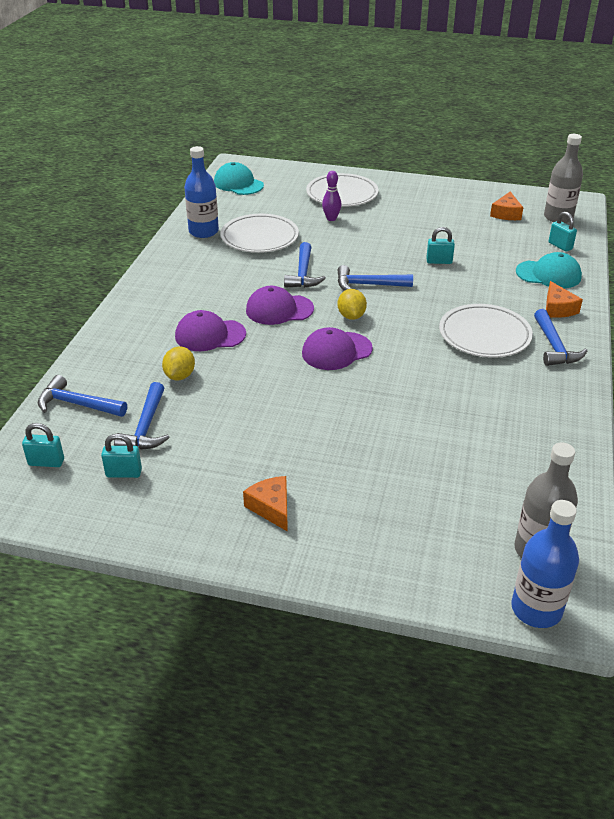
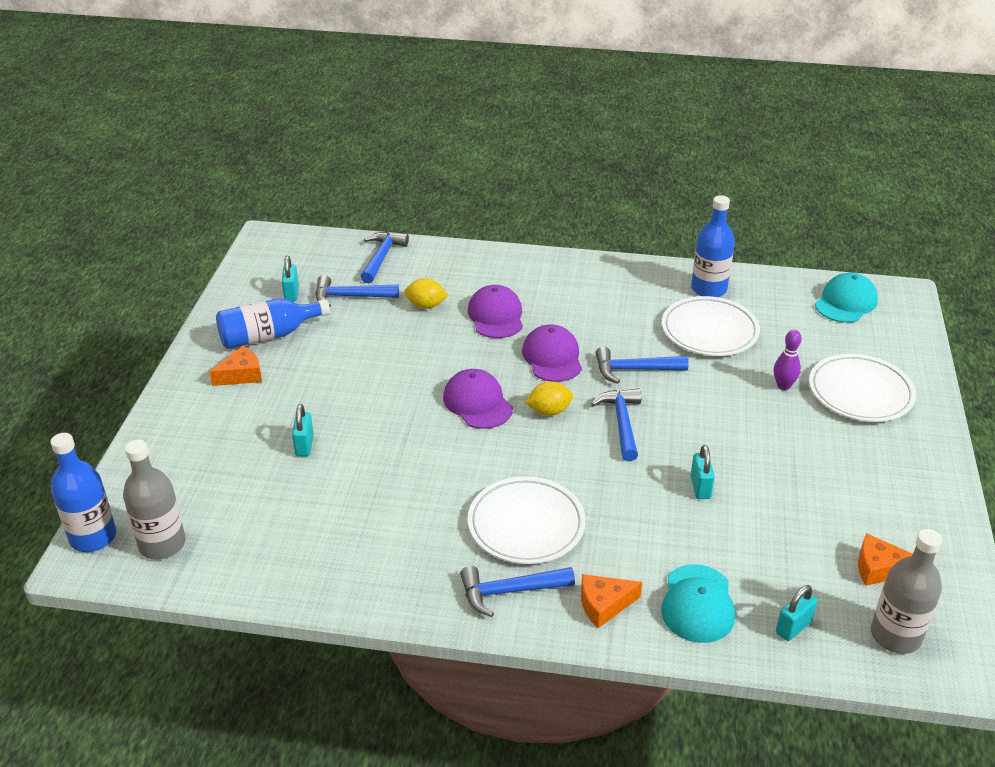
camera: 85 degrees right, 0 degrees up
turquoise padlock [22,423,64,467] -> turquoise padlock moved to [292,404,314,456]
none -> blue bottle [216,298,330,349]

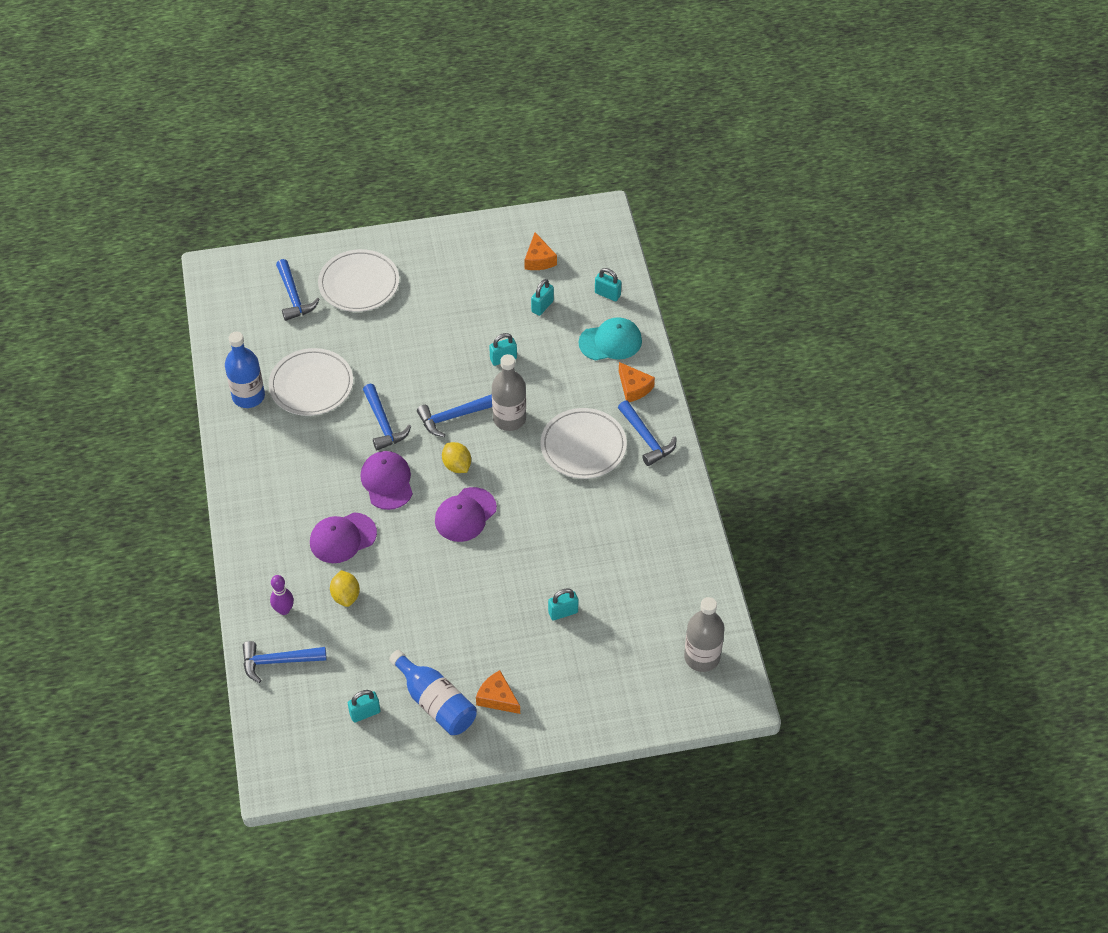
camera: 110 degrees left, 15 degrees up
blue bottle [51,433,116,552] -> none
blue hammer [316,275,399,307] -> blue hammer moved to [276,259,320,321]
purple cap [522,325,582,382] -> purple cap turned 105 degrees clockwise [360,451,413,510]
purple bowling pin [774,330,802,390] -> purple bowling pin moved to [270,575,294,615]
turquoise cap [815,273,878,323] -> none
grey bottle [871,529,942,654] -> grey bottle moved to [492,354,526,431]
none -> turquoise padlock [531,279,554,316]

